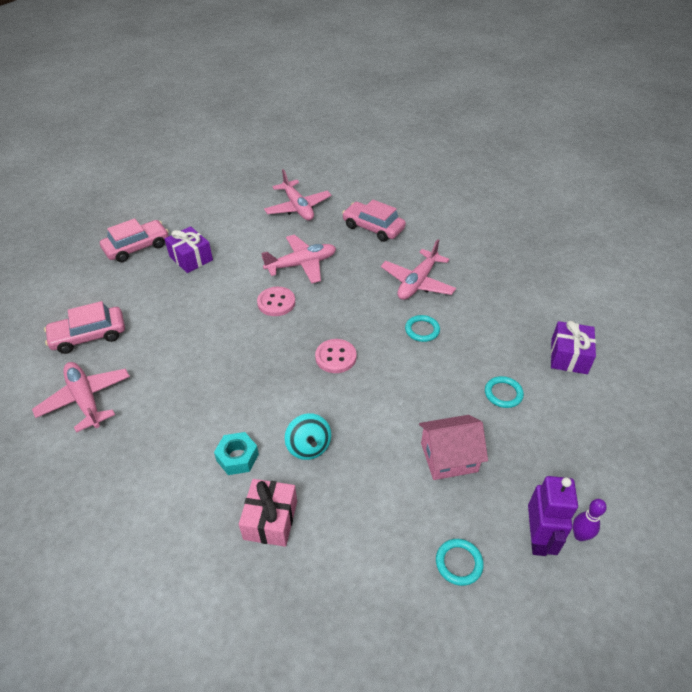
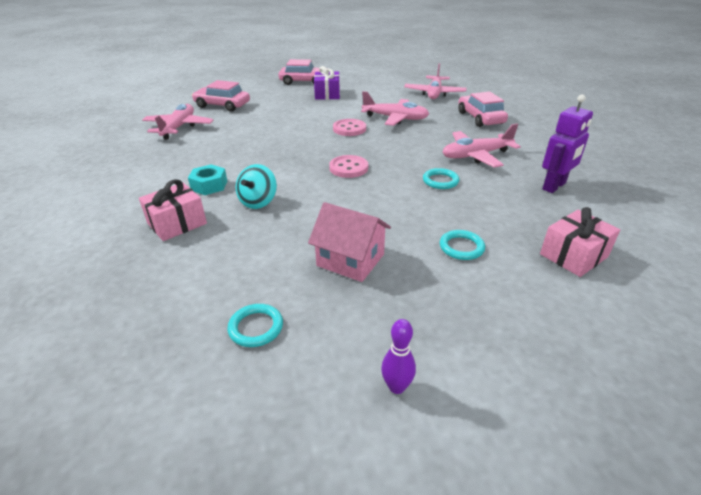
camera: 40 degrees right, 10 degrees down
purple robot [528,476,578,556] -> purple robot moved to [542,94,593,193]
purple gift [551,321,596,374] -> pink gift [540,207,620,277]

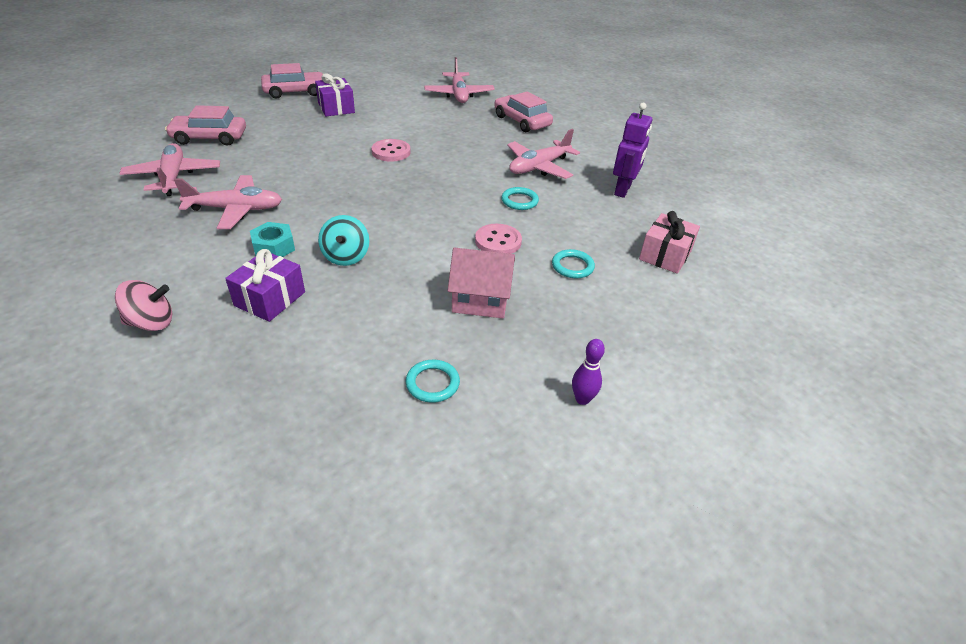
camera: 25 degrees left, 5 degrees up
pink gift [139,179,207,241] -> purple gift [225,249,305,322]
pink button [329,155,368,178] -> pink button moved to [475,224,522,254]
pink plane [361,91,429,126] -> pink plane moved to [174,175,282,229]
none -> pink spinning top [115,280,172,331]

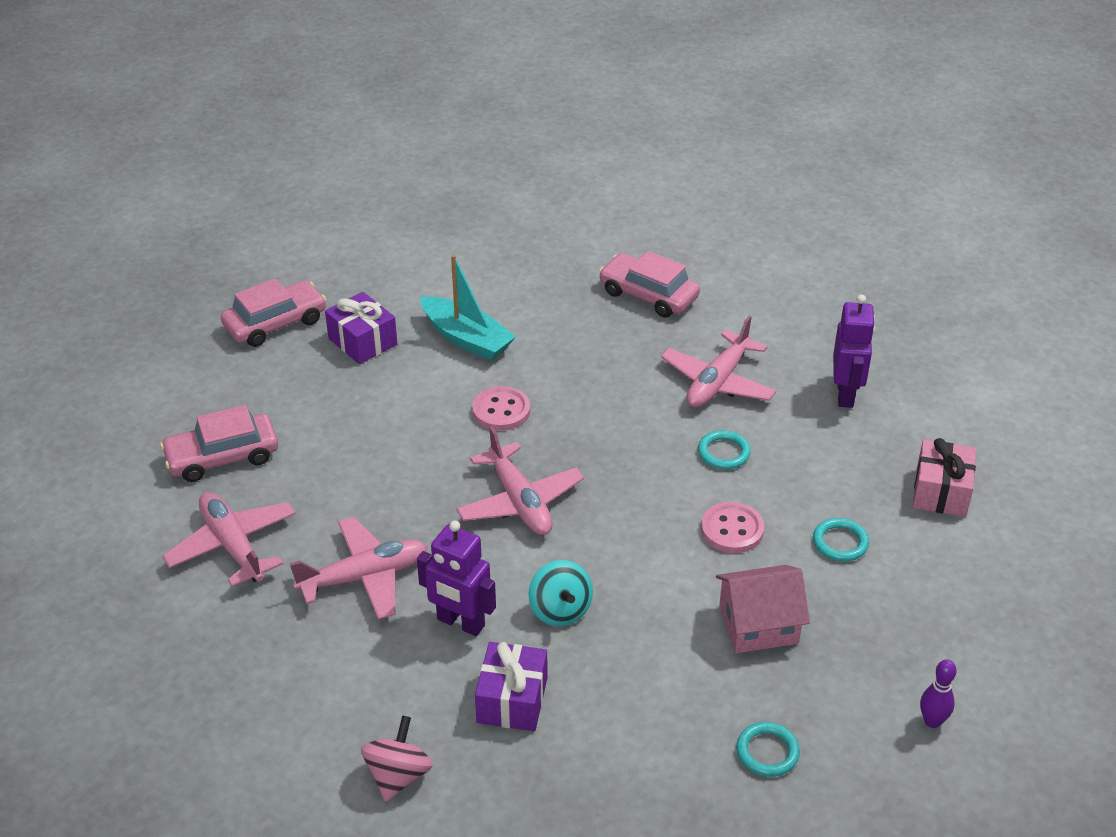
camera: 15 degrees left, 0 degrees up
pink spinning top [115,280,172,331] -> pink spinning top turned 45 degrees counterclockwise [361,715,433,802]
turquoise nut [250,222,295,257] -> purple robot [417,521,496,636]
pink plane [424,57,495,103] -> pink plane moved to [456,427,584,535]
none -> turquoise boat [420,254,516,361]

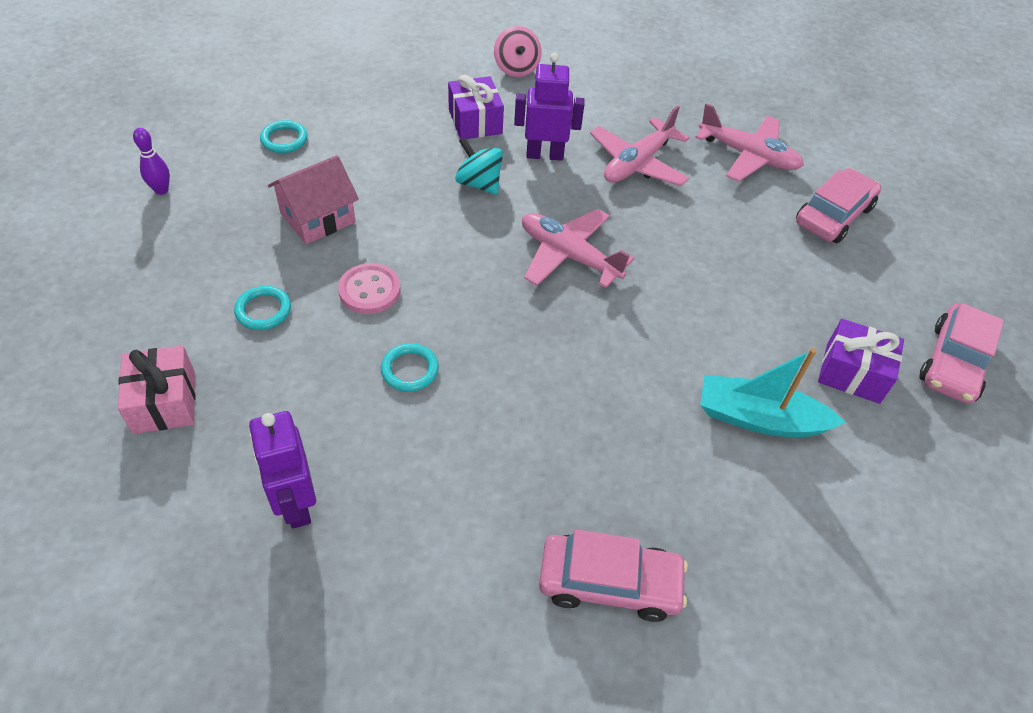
camera: 150 degrees right, 10 degrees up
pink button [472,386,530,431] -> none
pink plane [661,316,776,407] -> none

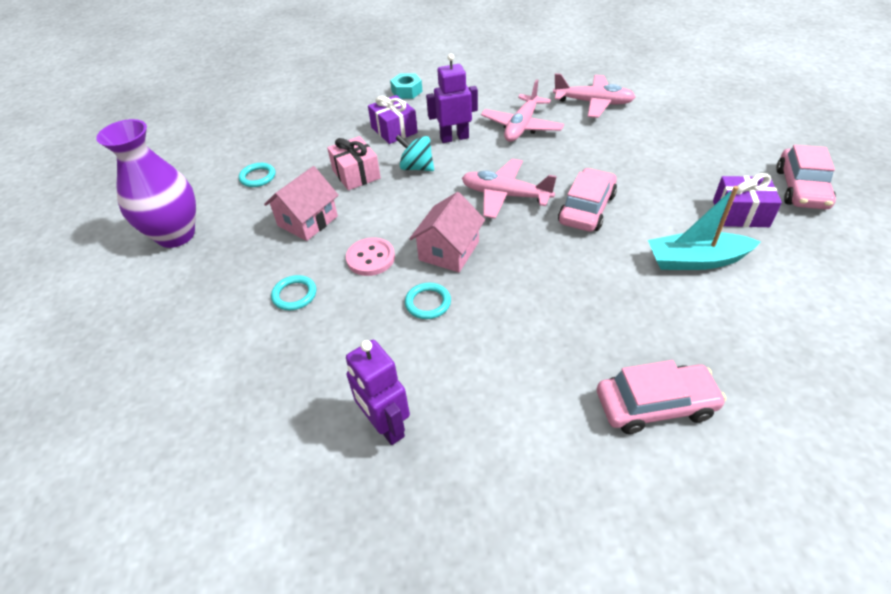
camera: 10 degrees left, 5 degrees down
pink gift [118,345,195,434] -> pink gift moved to [327,136,381,190]
purple bowling pin [133,128,170,195] -> purple vase [96,119,196,248]
pink spinning top [494,26,542,77] -> turquoise nut [390,74,423,99]
pink car [796,168,881,243] -> pink car moved to [558,168,617,232]
none -> pink house [409,192,485,272]

